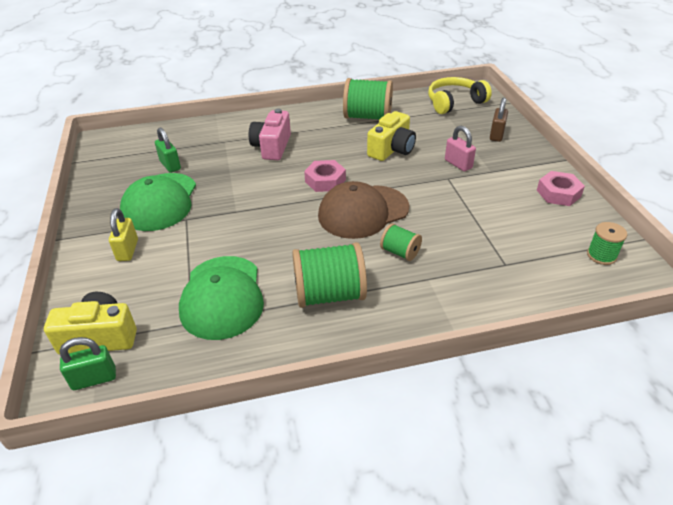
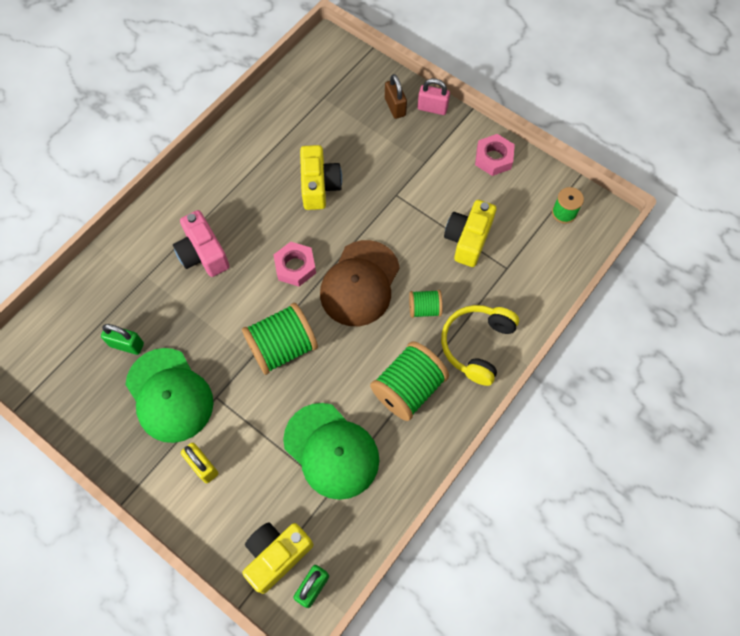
camera: 40 degrees left, 25 degrees up
green spool [343,78,393,120] -> green spool moved to [242,303,318,375]
yellow headphones [428,77,492,114] -> yellow headphones moved to [441,305,519,386]
pink padlock [445,126,476,171] -> pink padlock moved to [418,78,450,115]
none -> yellow camera [444,200,496,267]

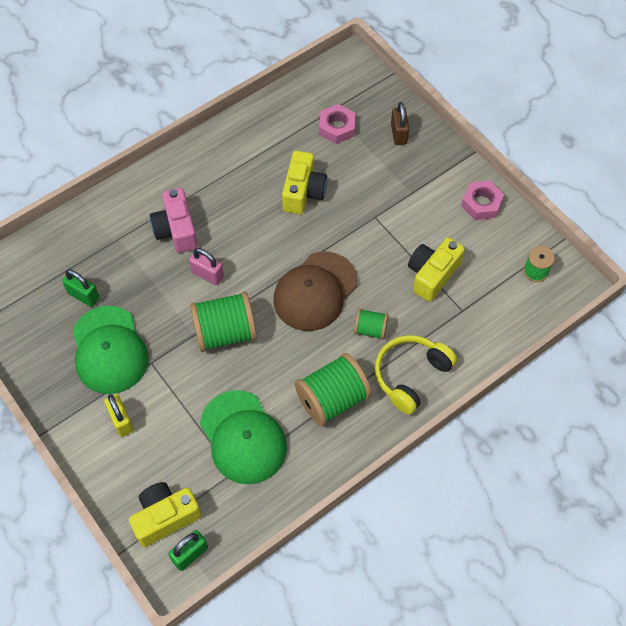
camera: 15 degrees right, 5 degrees down
pink nut [274,242,316,287] -> pink nut moved to [319,104,355,144]
pink padlock [418,78,450,115] -> pink padlock moved to [189,248,224,285]

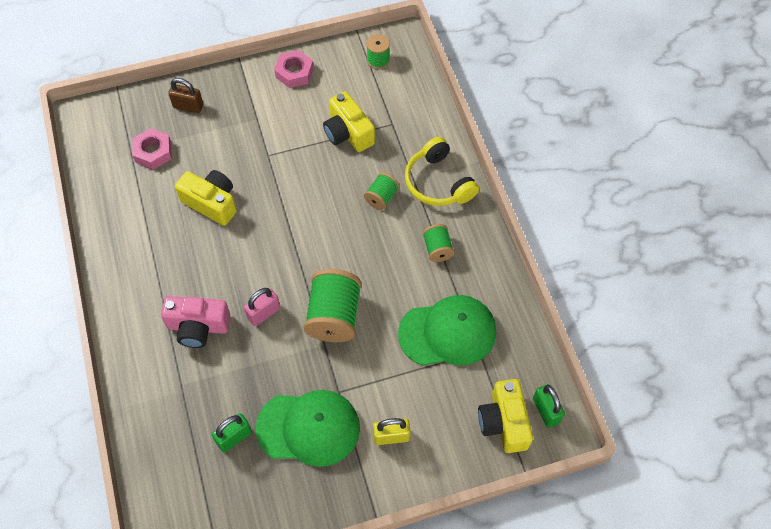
camera: 70 degrees left, 0 degrees up
brown cap [273,252,358,331] -> none
green spool [295,353,372,426] -> green spool [423,224,454,262], size x0.53

